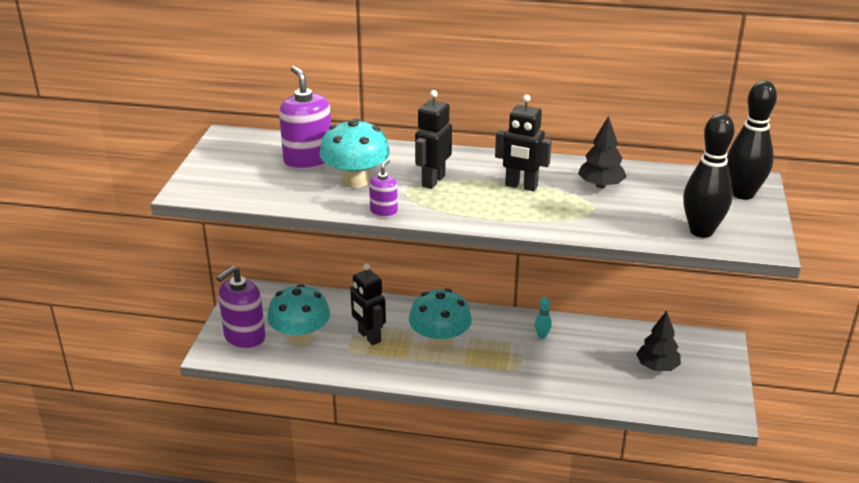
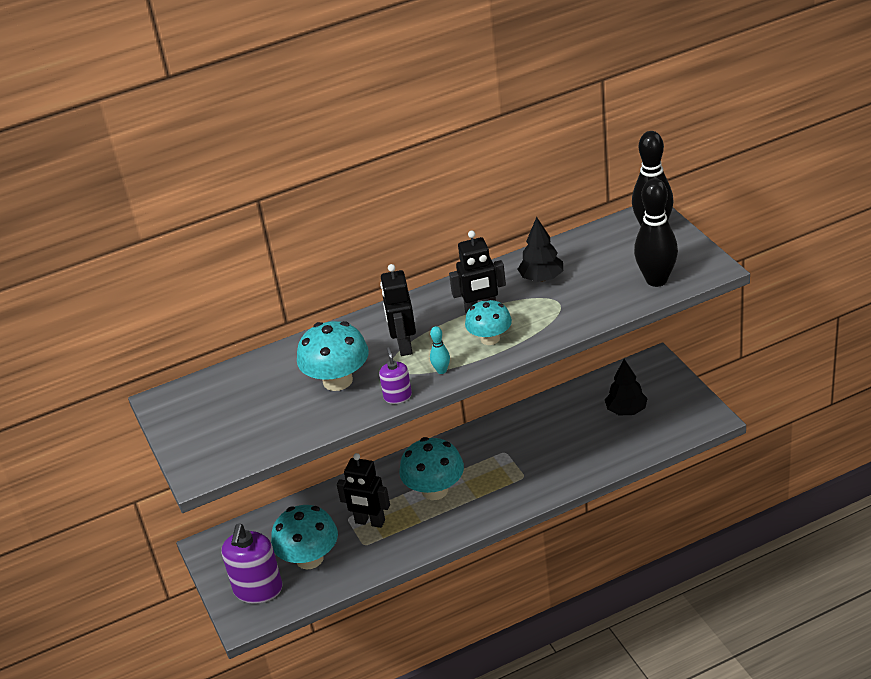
camera: 30 degrees left, 5 degrees up
purple soap dispenser [279,66,331,171] -> none
turquoise bowling pin [535,297,552,339] -> turquoise bowling pin moved to [430,326,450,374]
none -> turquoise mushroom [465,299,512,345]

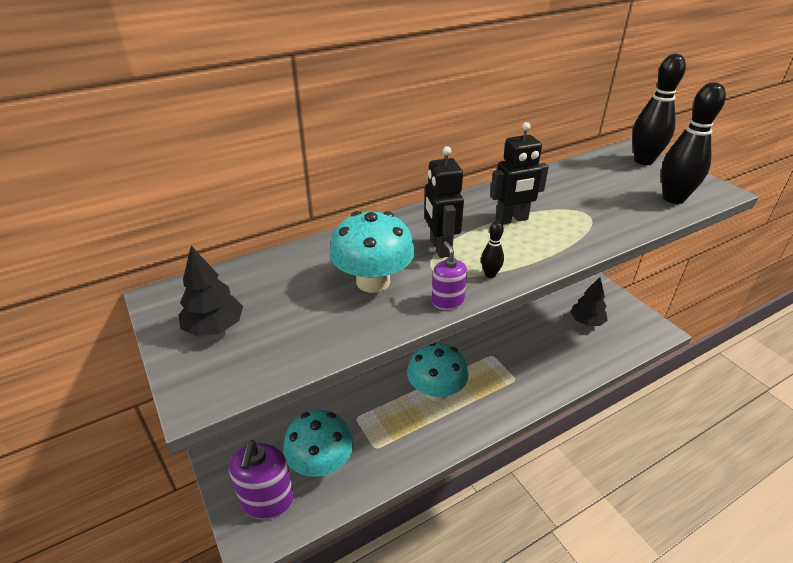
camera: 10 degrees left, 0 degrees up
black robot [337,453,390,528] -> none
turquoise bowling pin [430,326,450,374] -> black bowling pin [481,221,504,278]
turquoise mushroom [465,299,512,345] -> none
black tree [518,217,563,282] -> black tree moved to [179,246,243,337]

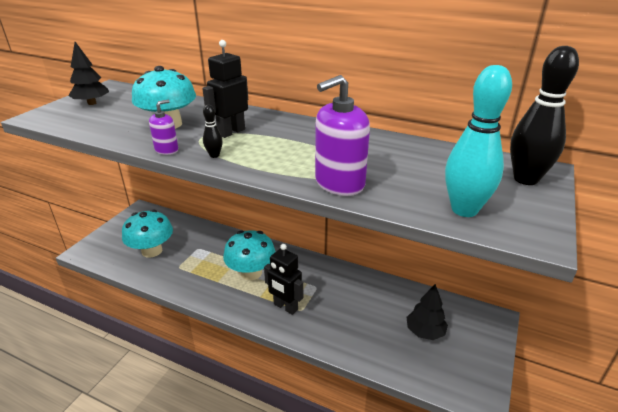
camera: 55 degrees right, 5 degrees down
purple soap dispenser [229,440,294,519] -> purple soap dispenser moved to [315,75,370,196]
black robot [490,122,549,224] -> black robot moved to [264,244,303,315]
black bowling pin [661,82,726,204] -> turquoise bowling pin [445,65,512,217]

